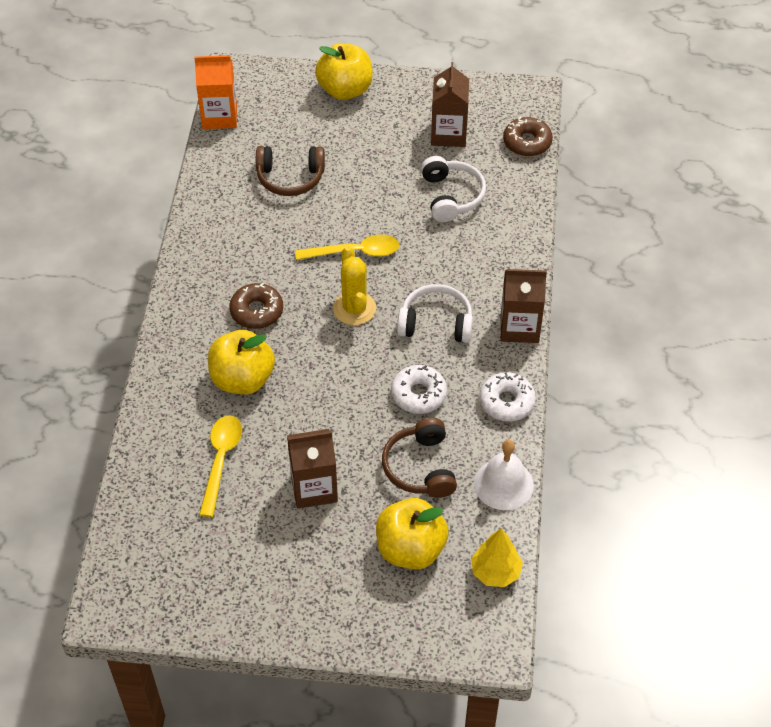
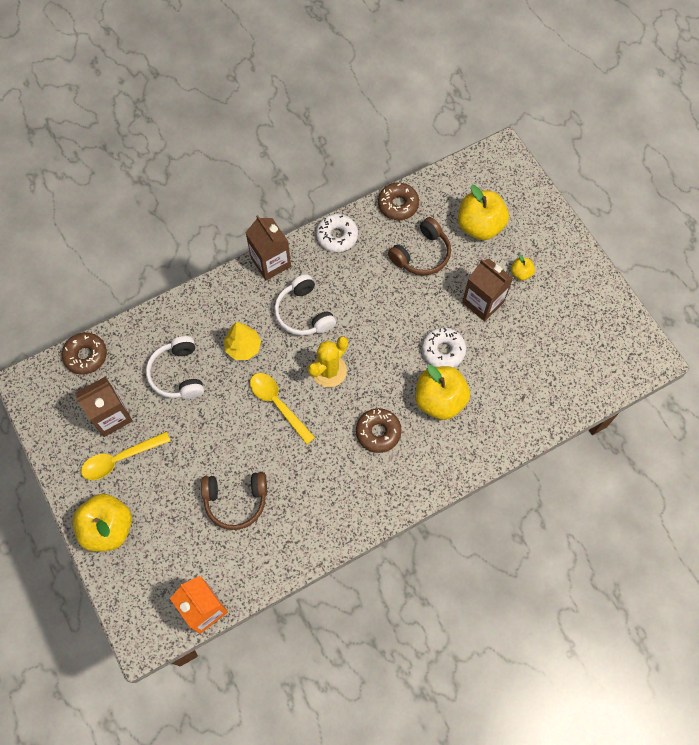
camera: 125 degrees left, 15 degrees up
yellow spoon [199,416,242,517] -> yellow spoon moved to [81,432,170,480]
brown headphones [256,146,325,196] -> brown headphones turned 120 degrees clockwise [201,472,267,530]
white donut [391,365,447,414] -> white donut moved to [422,328,466,367]
white headphones [421,156,486,222] -> white headphones turned 60 degrees counterclockwise [146,336,204,399]
yellow tree [471,528,523,587] -> yellow tree moved to [224,322,261,360]
white bell [474,440,534,510] -> brown donut [378,183,419,220]
none -> yellow apple [511,255,535,280]

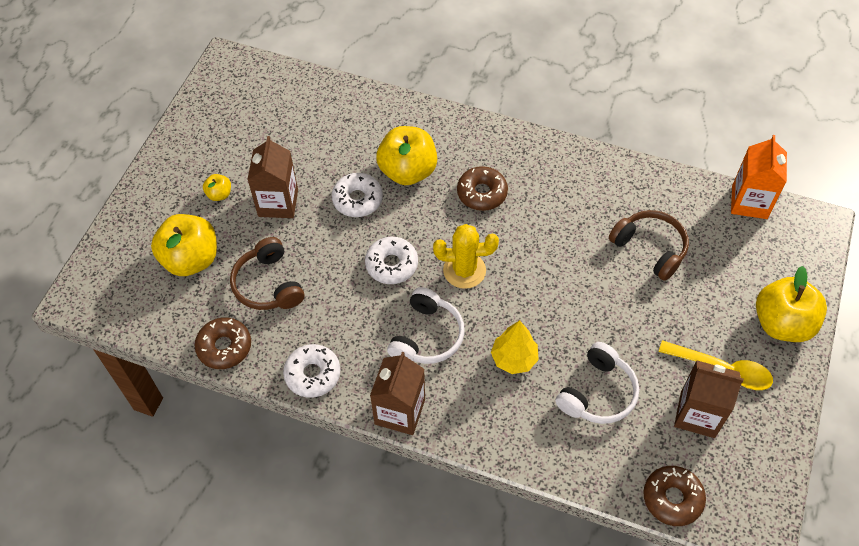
camera: 130 degrees left, 10 degrees down
yellow spoon [250,373,315,444] -> none
brown headphones [388,217,451,275] -> brown headphones turned 120 degrees counterclockwise [230,237,304,310]
none -> white donut [365,237,418,284]

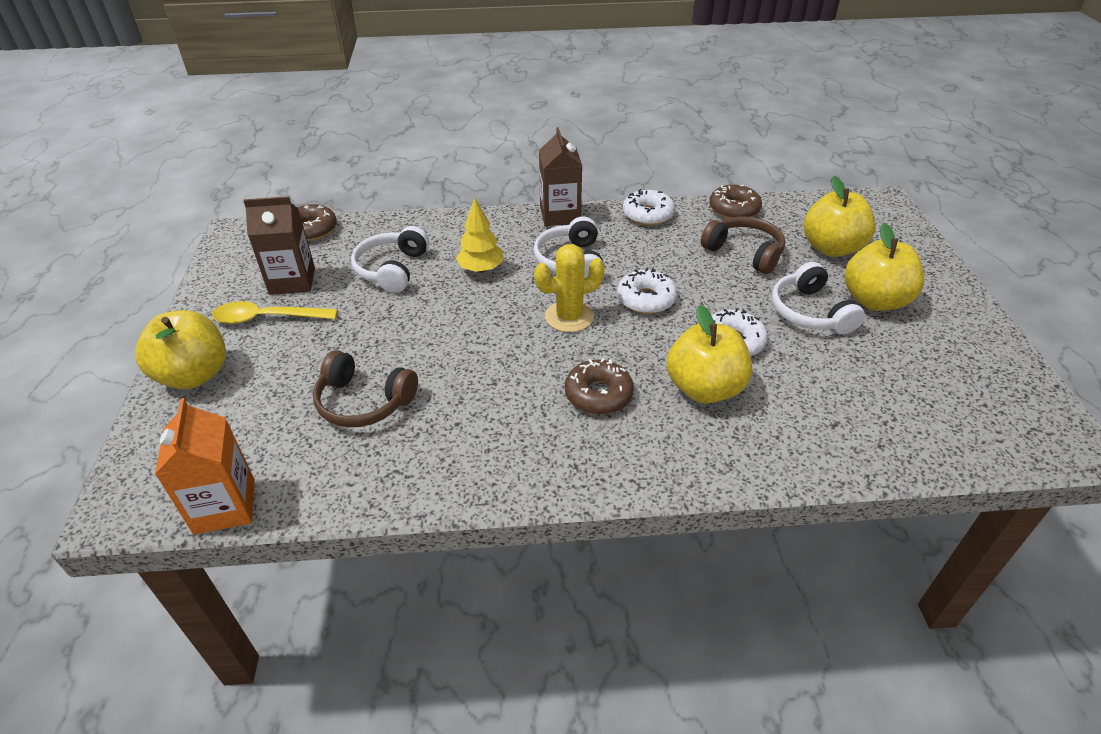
camera: 155 degrees right, 15 degrees down
yellow apple [203,174,231,201] -> yellow apple [844,223,924,311], size x2.18
brown carton [247,136,298,218] -> white headphones [771,262,865,335]

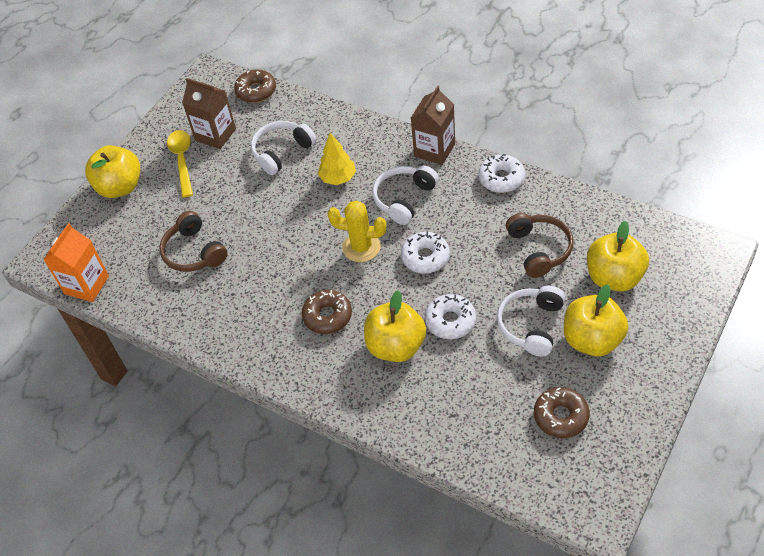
camera: 40 degrees right, 10 degrees up
yellow spoon [212,301,338,324] -> yellow spoon turned 45 degrees clockwise [167,130,193,198]
brown donut [709,185,762,219] -> brown donut moved to [534,387,590,438]

